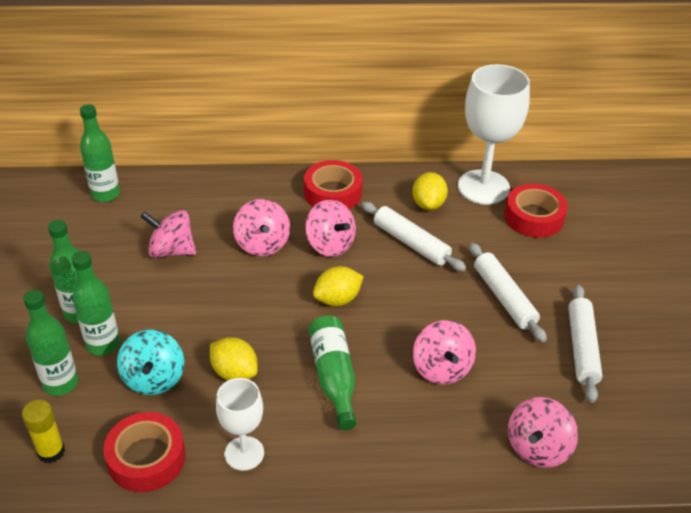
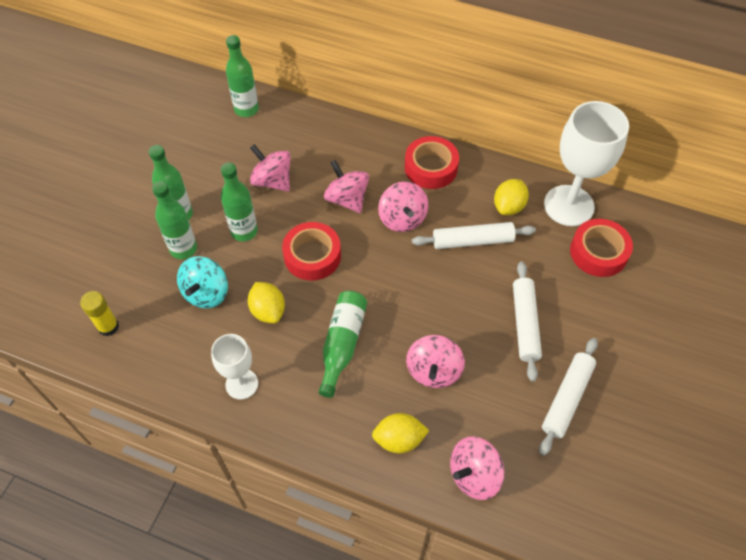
camera: 25 degrees right, 15 degrees up
green bottle [23,290,78,396] -> green bottle moved to [221,162,258,241]
red tape [104,412,186,492] -> red tape moved to [282,222,341,281]
pink spinning top [233,199,290,256] -> pink spinning top turned 135 degrees clockwise [324,160,369,213]
yellow lemon [313,266,364,306] -> yellow lemon moved to [372,413,429,453]
white rolling pin [362,202,466,271] -> white rolling pin turned 75 degrees counterclockwise [412,222,536,249]

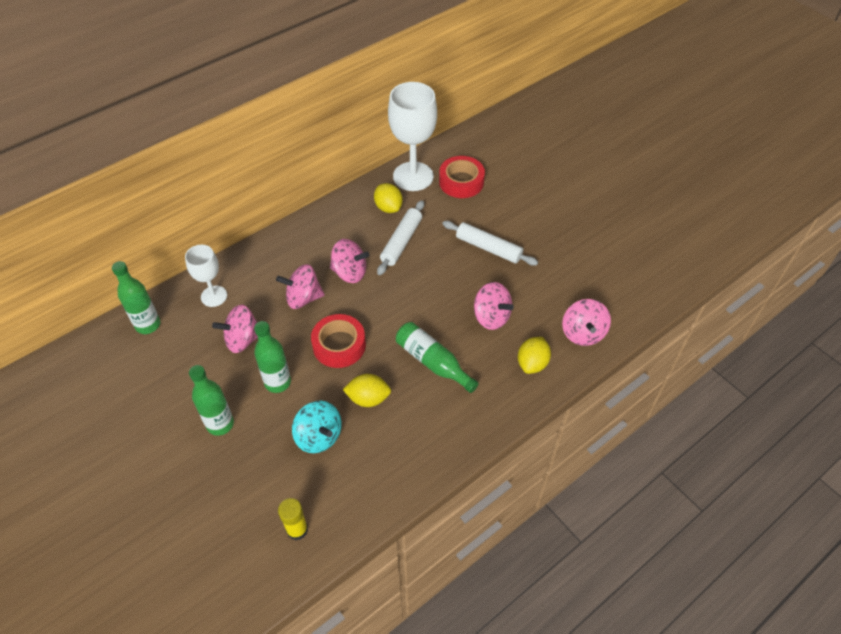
camera: 60 degrees left, 5 degrees down
green bottle [152,181,197,259] -> none
white goblet [211,334,258,400] -> white goblet moved to [185,245,227,307]
red tape [405,136,459,189] -> none
white rolling pin [539,338,598,456] -> none

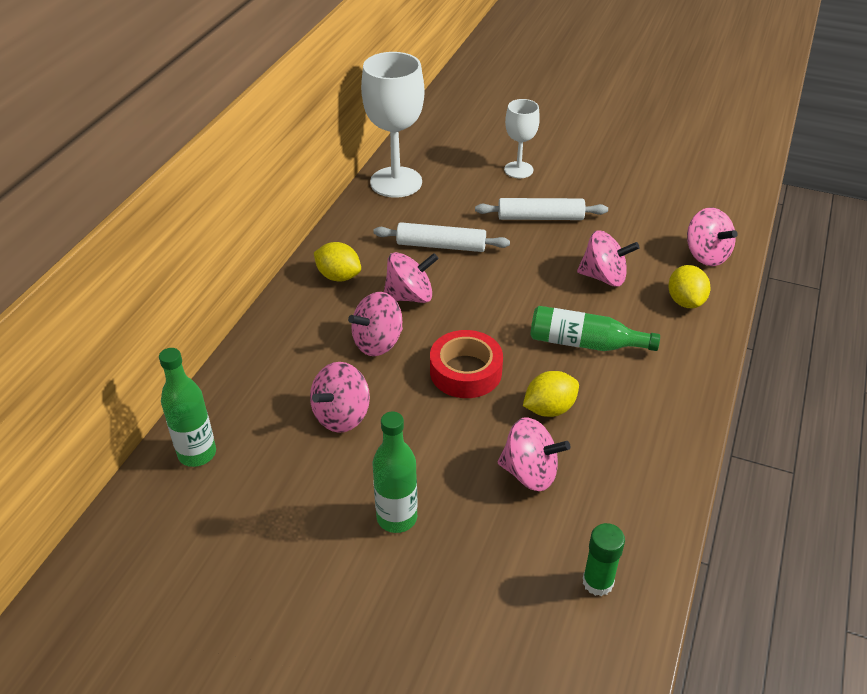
camera: 30 degrees left, 10 degrees down
white goblet [185,245,227,307] -> white goblet moved to [504,99,540,178]
green bottle [254,321,291,393] -> none
yellow glue stick [278,498,308,540] -> green glue stick [583,523,625,596]
turquoise spinning top [292,401,342,453] -> pink spinning top [498,417,570,491]
yellow lemon [374,183,403,213] -> yellow lemon moved to [314,242,361,282]
white rolling pin [377,200,424,275] -> white rolling pin turned 75 degrees counterclockwise [373,222,510,252]
red tape [439,156,485,198] -> none

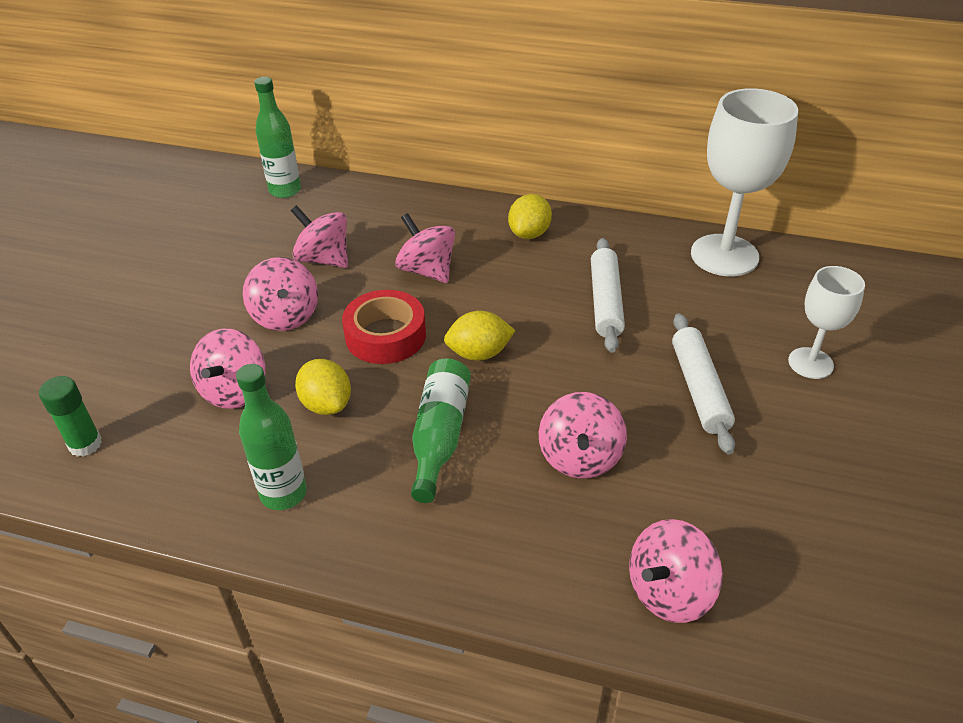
camera: 85 degrees right, 0 degrees up
green bottle [373,412,418,533] -> green bottle moved to [236,364,307,510]
pink spinning top [384,252,439,303] -> pink spinning top moved to [243,257,318,331]
yellow lemon [668,265,711,308] -> yellow lemon moved to [444,311,516,361]

